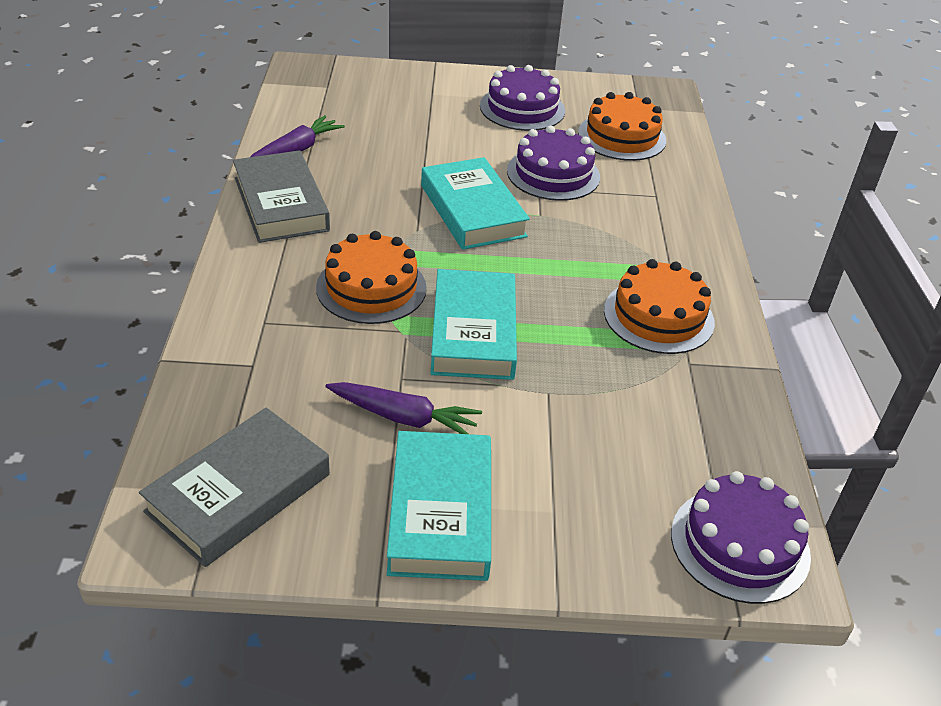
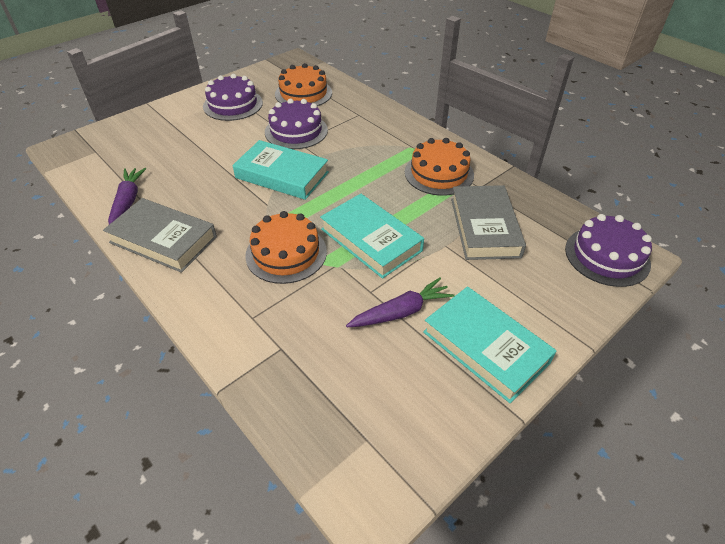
camera: 40 degrees left, 5 degrees up
grey book [139,408,330,567] -> grey book moved to [451,185,526,260]

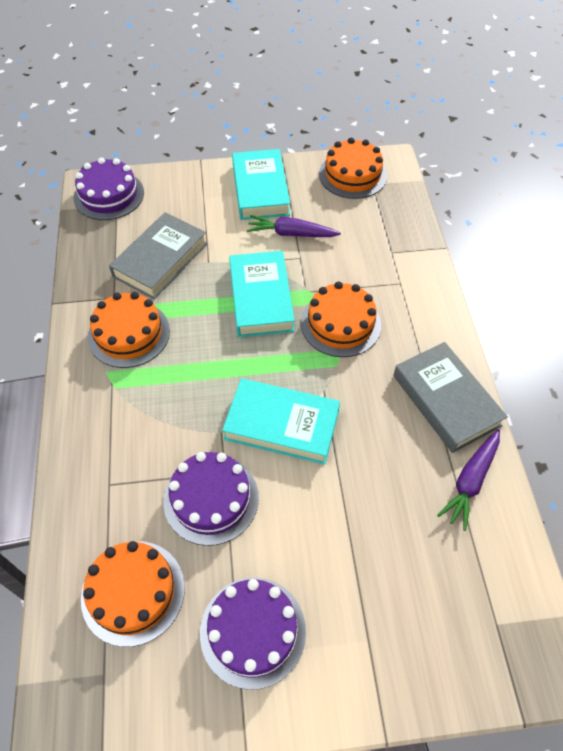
camera: 145 degrees left, 10 degrees up
turquoise book [232,140,329,200] -> turquoise book turned 45 degrees counterclockwise [222,378,340,464]
none -> orange cake [319,138,387,199]

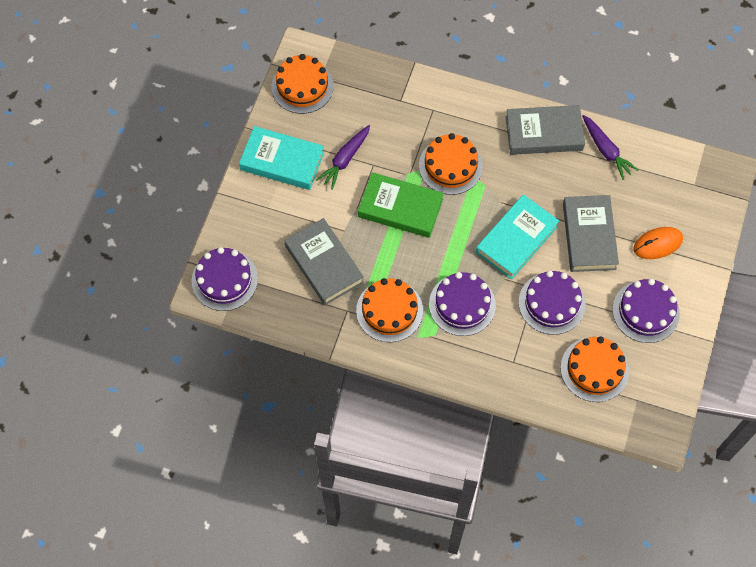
camera: 65 degrees left, 10 degrees up
turquoise book [229,251,295,337] -> green book [358,172,444,238]
none -> purple cake [429,272,496,336]
none -> grey book [563,195,619,272]
none -> orange mouse [633,227,683,259]

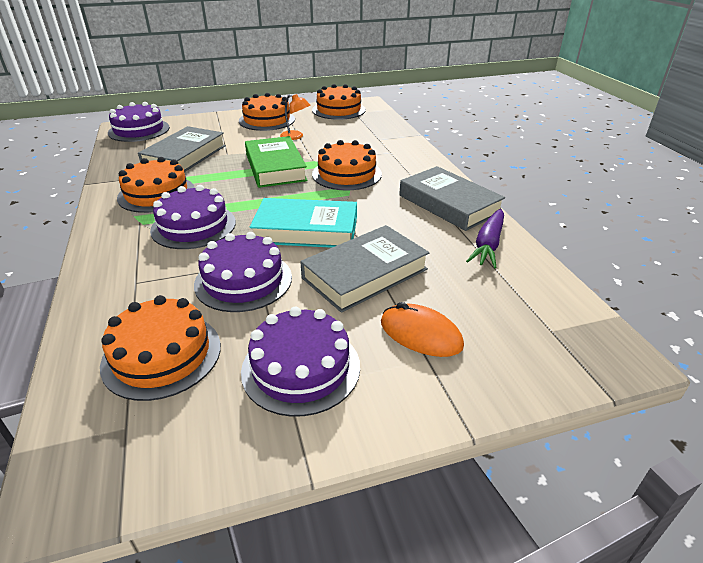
camera: 55 degrees right, 30 degrees down
turquoise book [239,126,324,190] -> orange cake [239,93,295,131]
purple carrot [316,125,370,190] -> orange lamp [280,94,310,140]

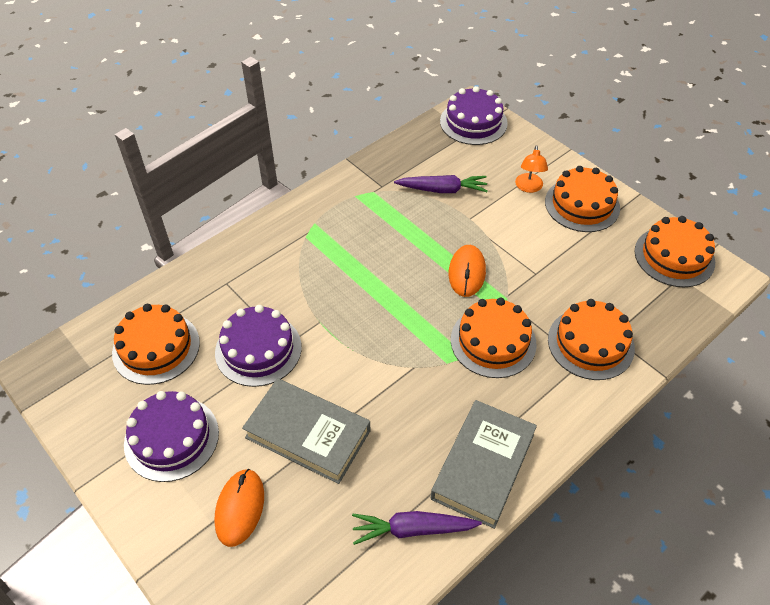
camera: 65 degrees right, 15 degrees up
orange cake [117,157,195,213] -> orange cake moved to [548,299,635,380]
grey book [138,126,226,172] -> purple carrot [394,175,488,193]
purple cake [150,185,236,249] -> none
green book [245,136,308,188] -> orange mouse [449,245,486,297]
turquoise book [250,198,357,248] -> none
orange lamp [280,94,310,140] -> orange lamp moved to [515,145,548,193]

